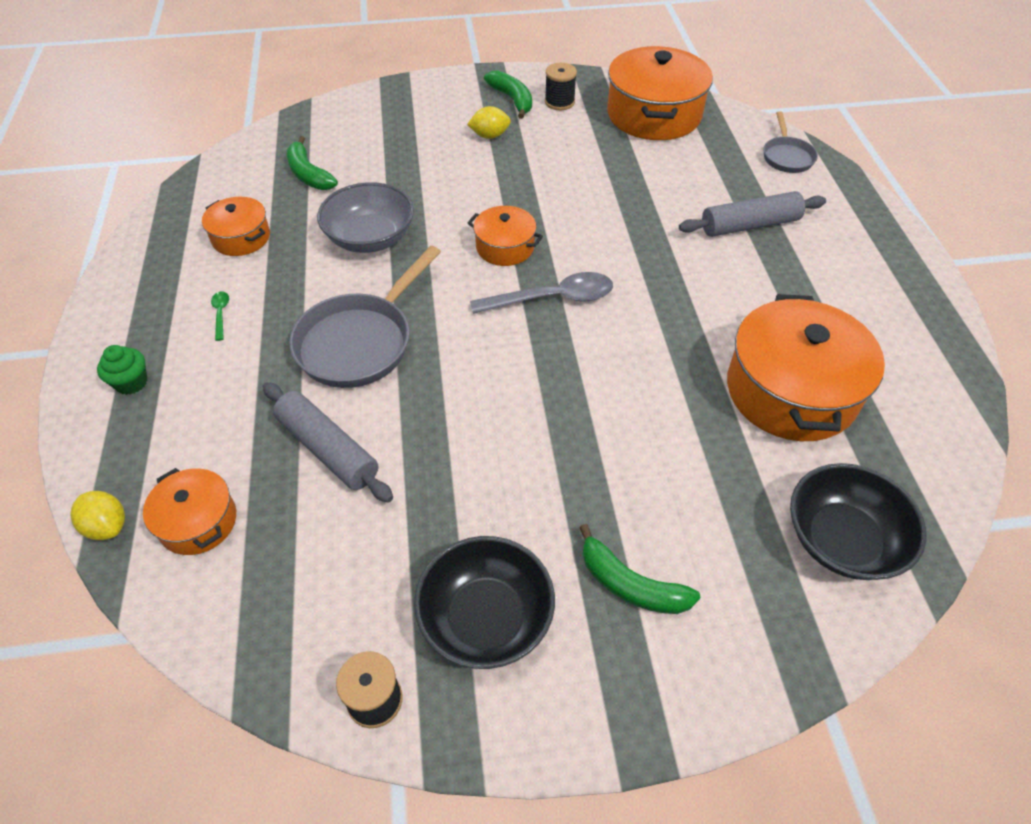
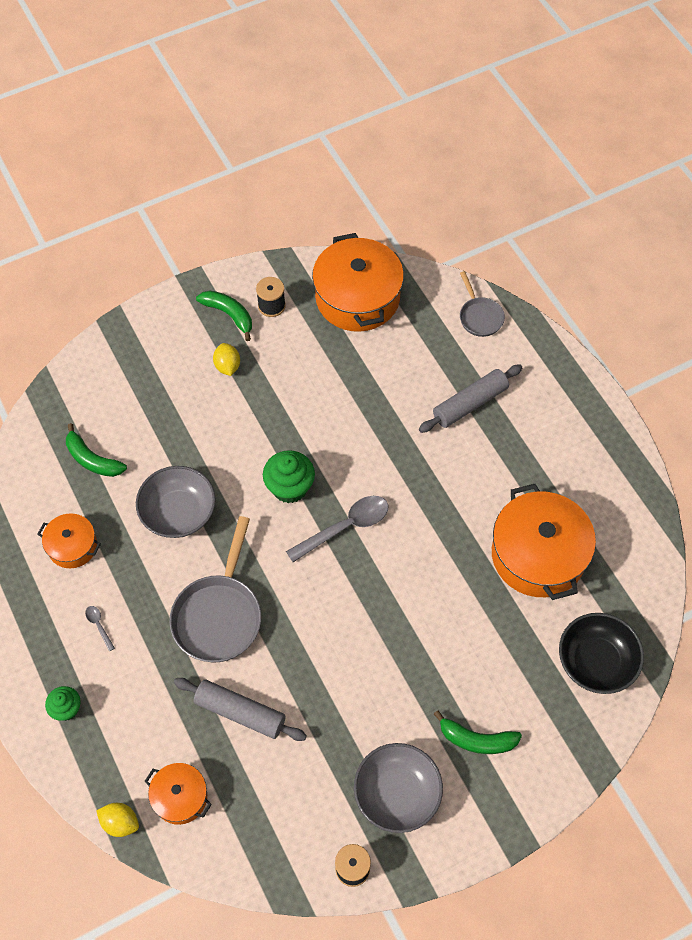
camera: 20 degrees left, 10 degrees up
green spoon [211,291,229,341] -> grey spoon [85,606,115,651]
black bowl [414,536,555,669] -> grey bowl [354,743,443,833]
yellow lemon [467,106,511,139] -> yellow lemon turned 75 degrees counterclockwise [213,343,240,376]
orange pot [468,206,543,266] -> green cupcake [263,450,315,503]

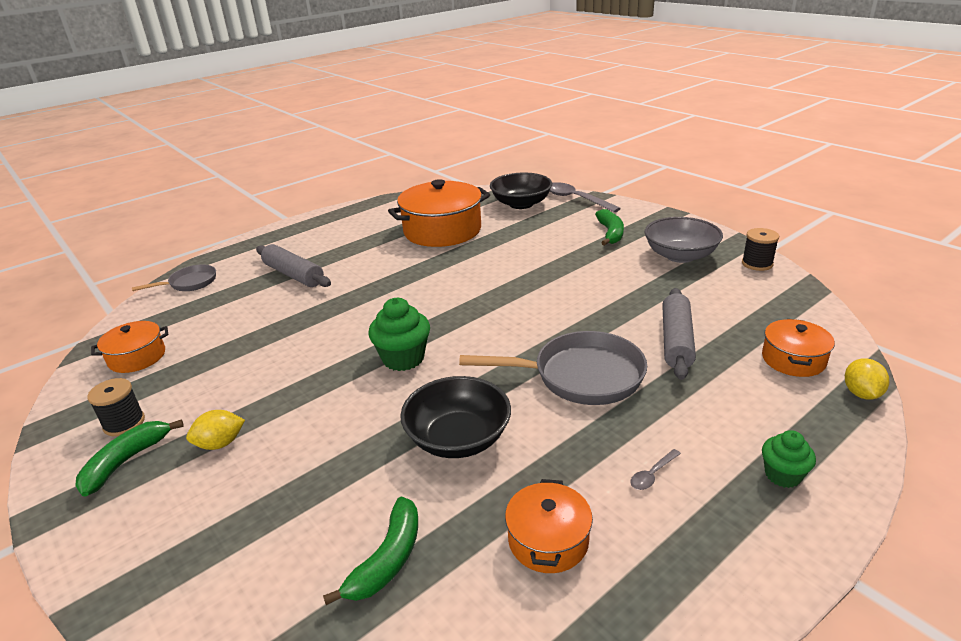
camera: 100 degrees left, 30 degrees down
grey bowl [136,466,216,538] -> black bowl [400,376,511,458]
grey spoon [286,496,389,562] -> grey spoon moved to [550,182,621,213]
orange pot [312,233,404,332] -> orange pot [91,321,169,373], size x0.52

